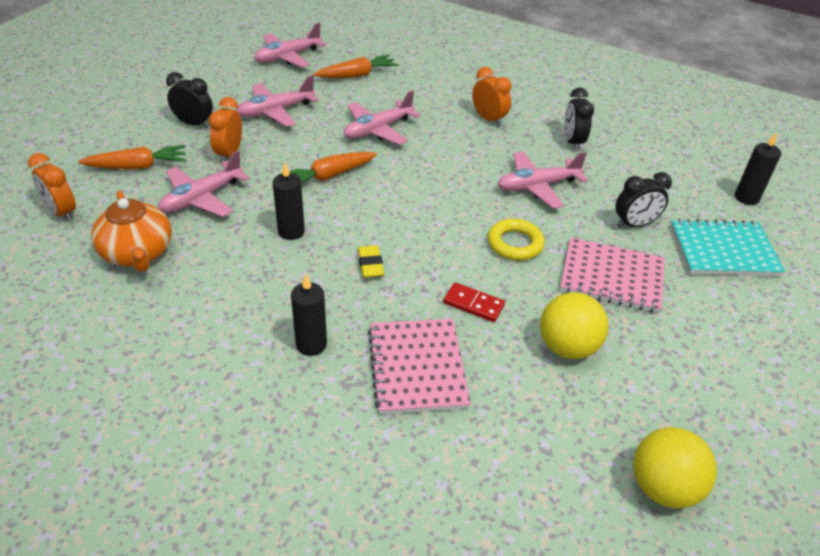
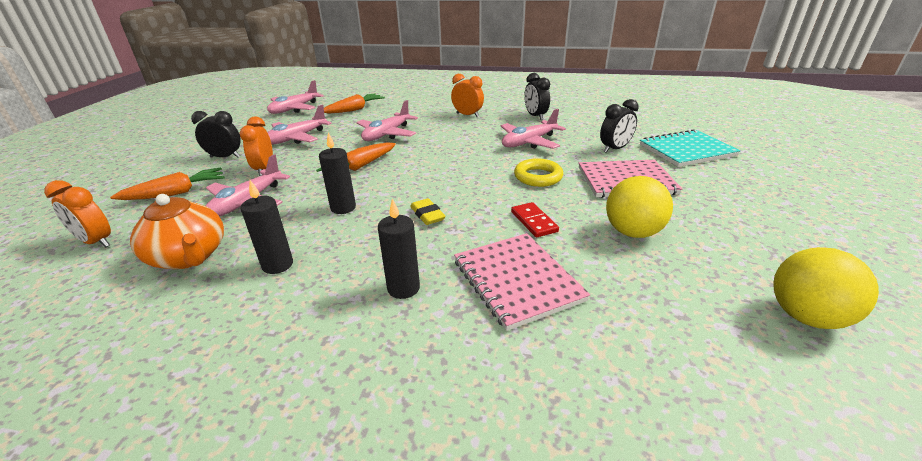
camera: 15 degrees left, 10 degrees down
red domino [443,282,505,322] -> red domino turned 60 degrees clockwise [511,202,559,237]
black candle [735,133,781,205] -> black candle moved to [240,180,293,274]

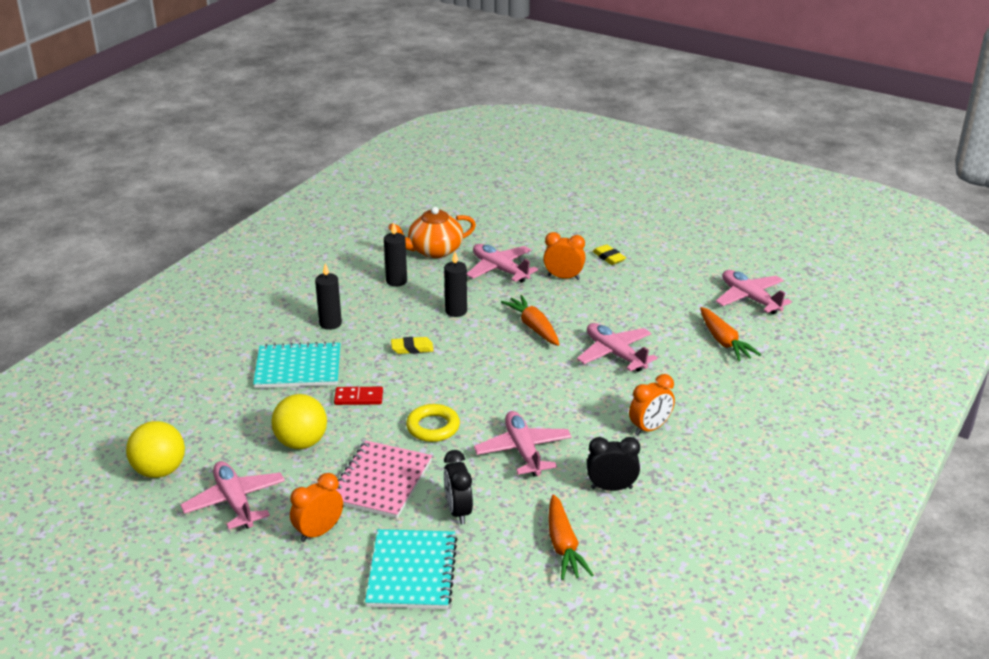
camera: 110 degrees right, 0 degrees up
orange clock [44,180,111,247] -> orange clock moved to [290,473,343,542]
orange carrot [110,168,224,200] -> orange carrot moved to [548,494,593,580]
black clock [191,111,241,158] -> yellow eraser [592,244,626,265]
pink plane [267,105,332,145] -> pink plane moved to [180,461,285,529]
pink notebook [454,233,590,331] -> turquoise notebook [253,341,341,388]

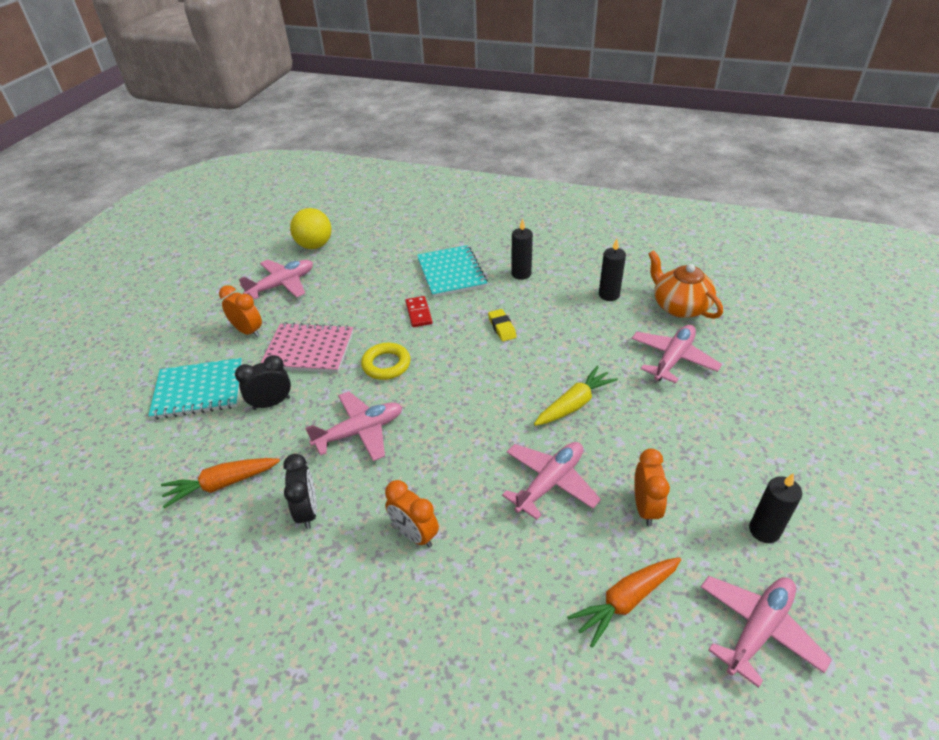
camera: 80 degrees right, 10 degrees up
yellow ball [271,394,327,449] -> none
black candle [444,252,467,317] -> black candle moved to [749,473,802,543]
orange carrot [501,295,560,346] -> yellow carrot [534,366,618,426]
orange clock [543,232,586,280] -> orange clock moved to [634,448,670,526]
yellow eraser [592,244,626,265] -> none

